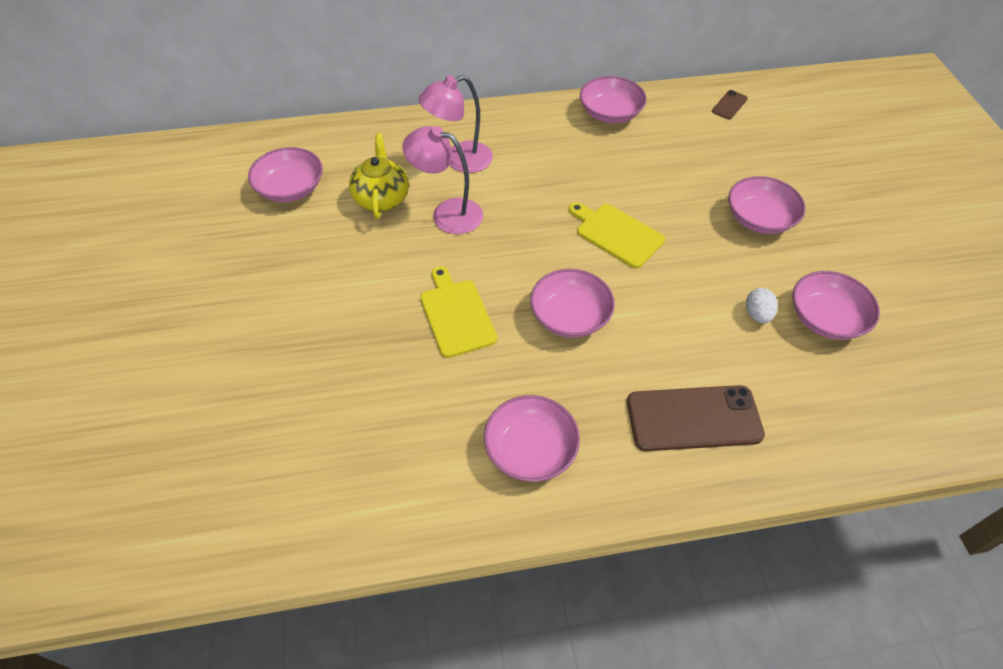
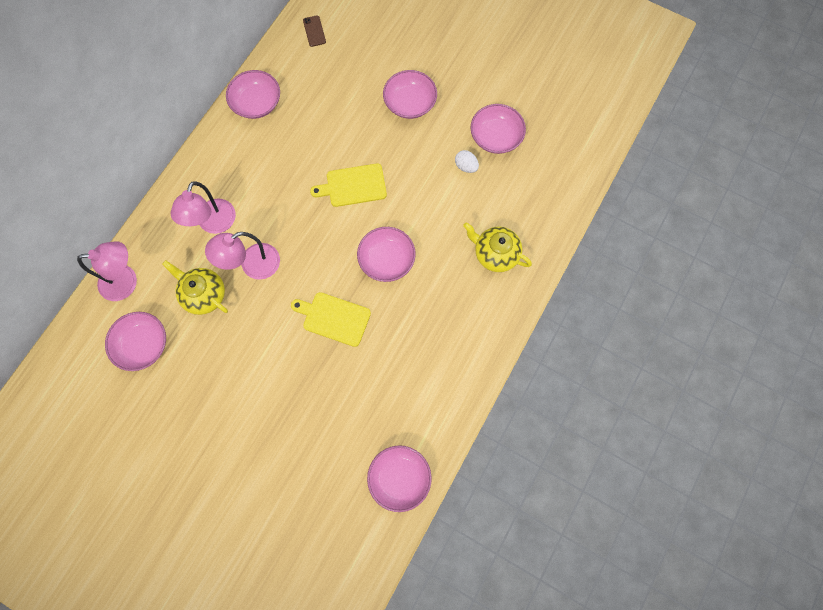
camera: 50 degrees left, 20 degrees up
pink bowl [484,395,580,482] -> pink bowl moved to [367,445,432,512]
brown phone [627,385,765,451] -> yellow teapot [463,222,532,272]
none -> pink lamp [77,241,137,301]

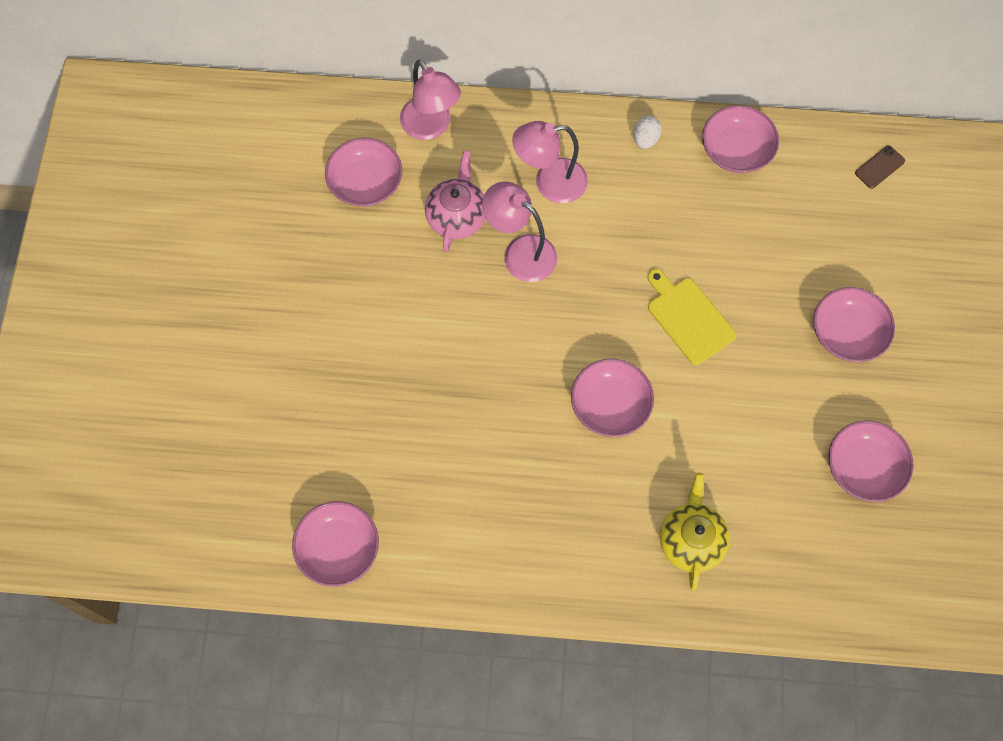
camera: 65 degrees right, 5 degrees down
yellow teapot [162,260,228,315] -> pink teapot [425,150,485,252]
yellow cutting board [291,292,371,347] -> none
white egg [455,150,479,173] -> white egg moved to [633,116,662,149]

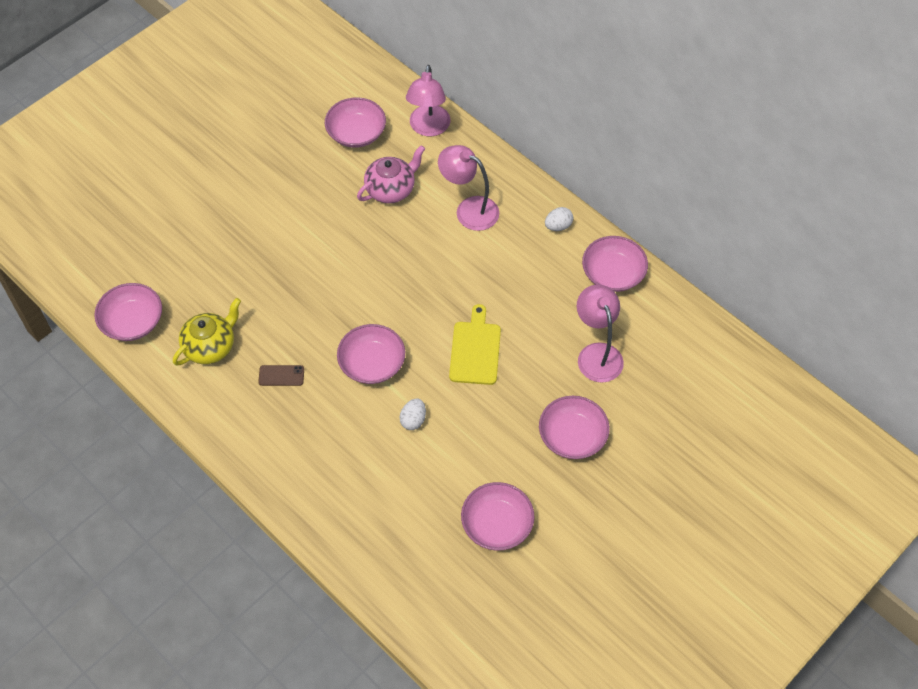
camera: 40 degrees right, 10 degrees down
pink lamp [482,181,557,282] -> pink lamp moved to [577,284,624,383]
yellow teapot [660,473,730,590] -> yellow teapot moved to [173,298,241,365]
brown phone [855,145,905,189] -> brown phone moved to [258,365,304,386]
none -> white egg [400,399,426,430]

